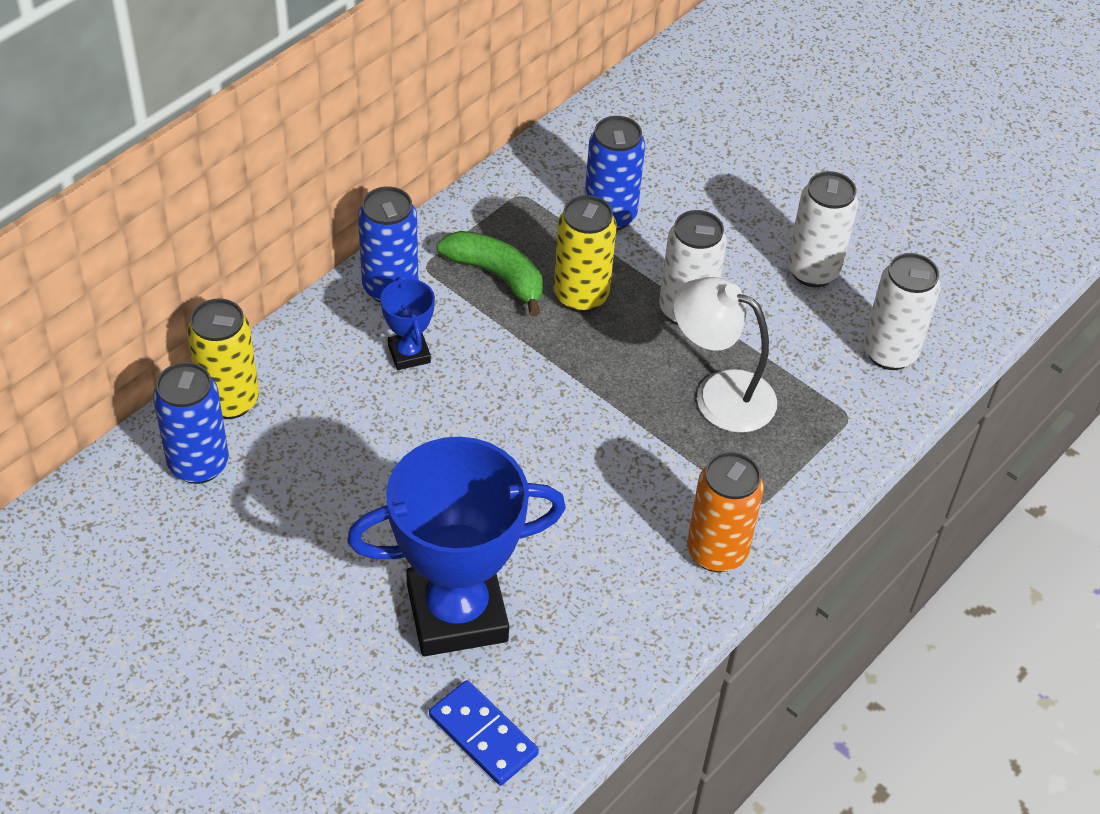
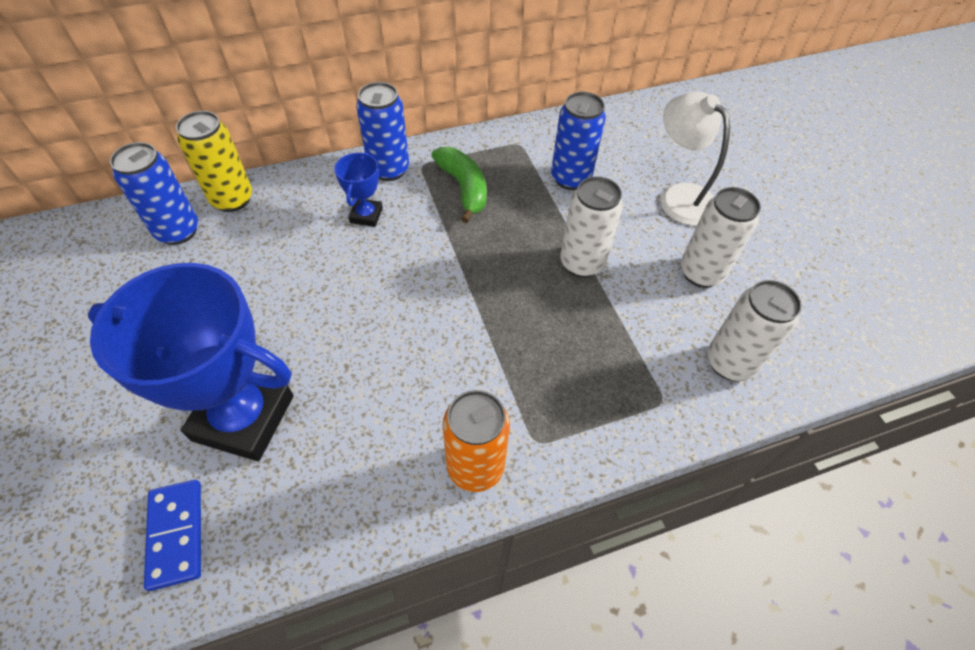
camera: 30 degrees right, 5 degrees up
yellow can [554,195,616,313] -> none
white lamp [673,277,777,433] -> white lamp moved to [660,92,730,226]

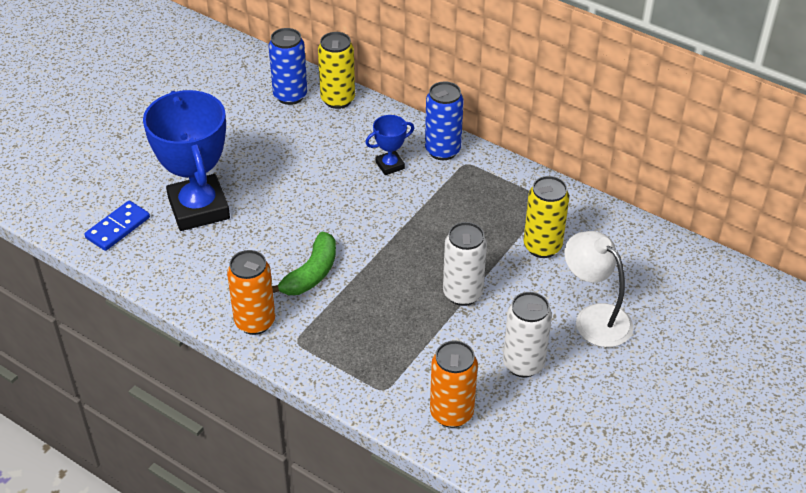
camera: 55 degrees right, 10 degrees down
green banana [431,147,487,223] -> green banana moved to [272,231,336,295]
blue can [551,92,606,190] -> yellow can [524,176,569,258]
white lamp [660,92,730,226] -> white lamp turned 60 degrees counterclockwise [564,231,633,347]
white can [707,280,802,381] -> orange can [430,341,478,428]

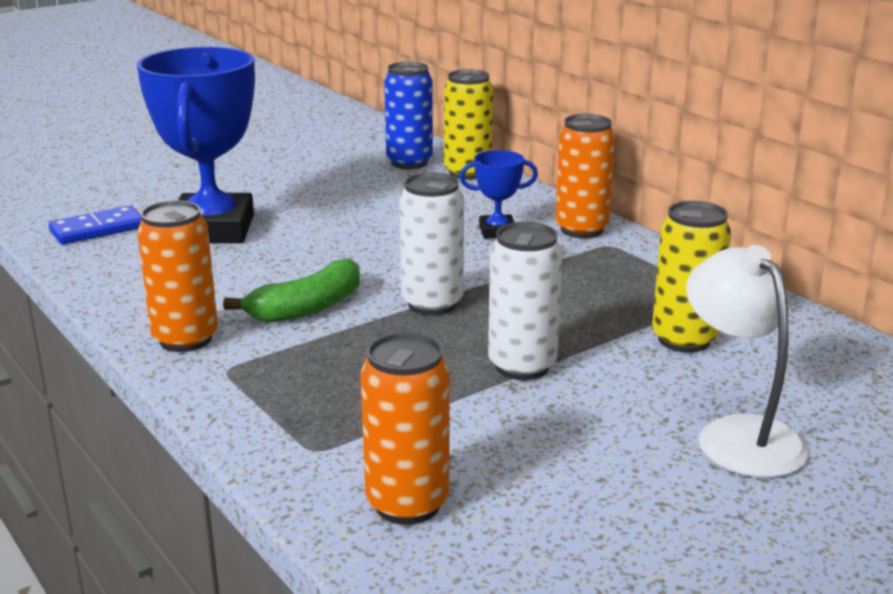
camera: 20 degrees right, 20 degrees down
blue can [425,81,464,160] -> orange can [555,114,615,238]
white can [503,292,552,377] -> white can moved to [399,172,464,315]

